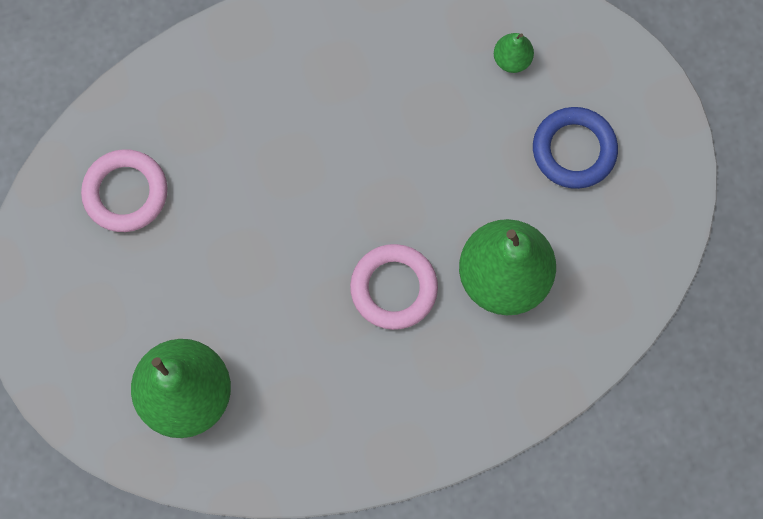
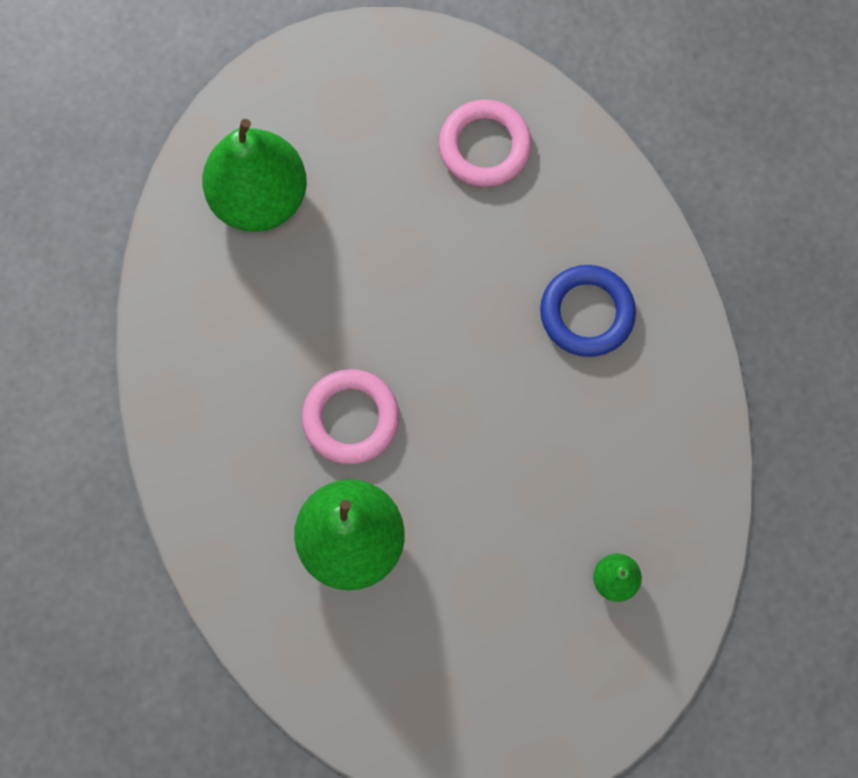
camera: 95 degrees right, 0 degrees up
blue ring [533,107,618,189] -> blue ring moved to [540,265,636,357]

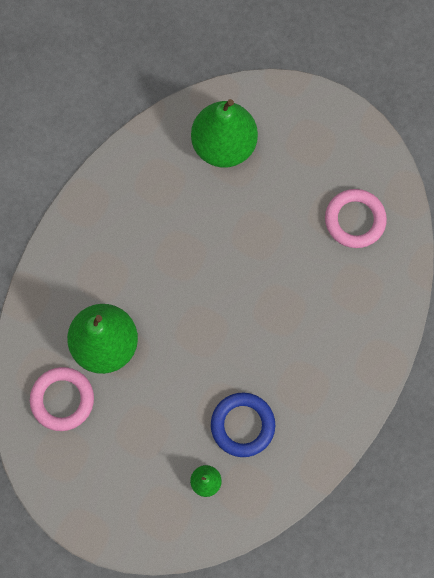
camera: 45 degrees right, 0 degrees up
pink ring [302,369,399,464] -> pink ring moved to [30,367,94,431]
blue ring [540,265,636,357] -> blue ring moved to [211,393,275,457]

